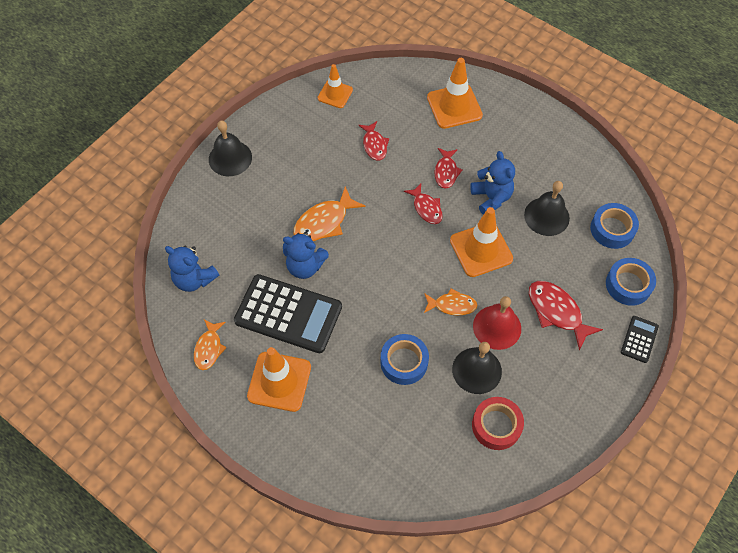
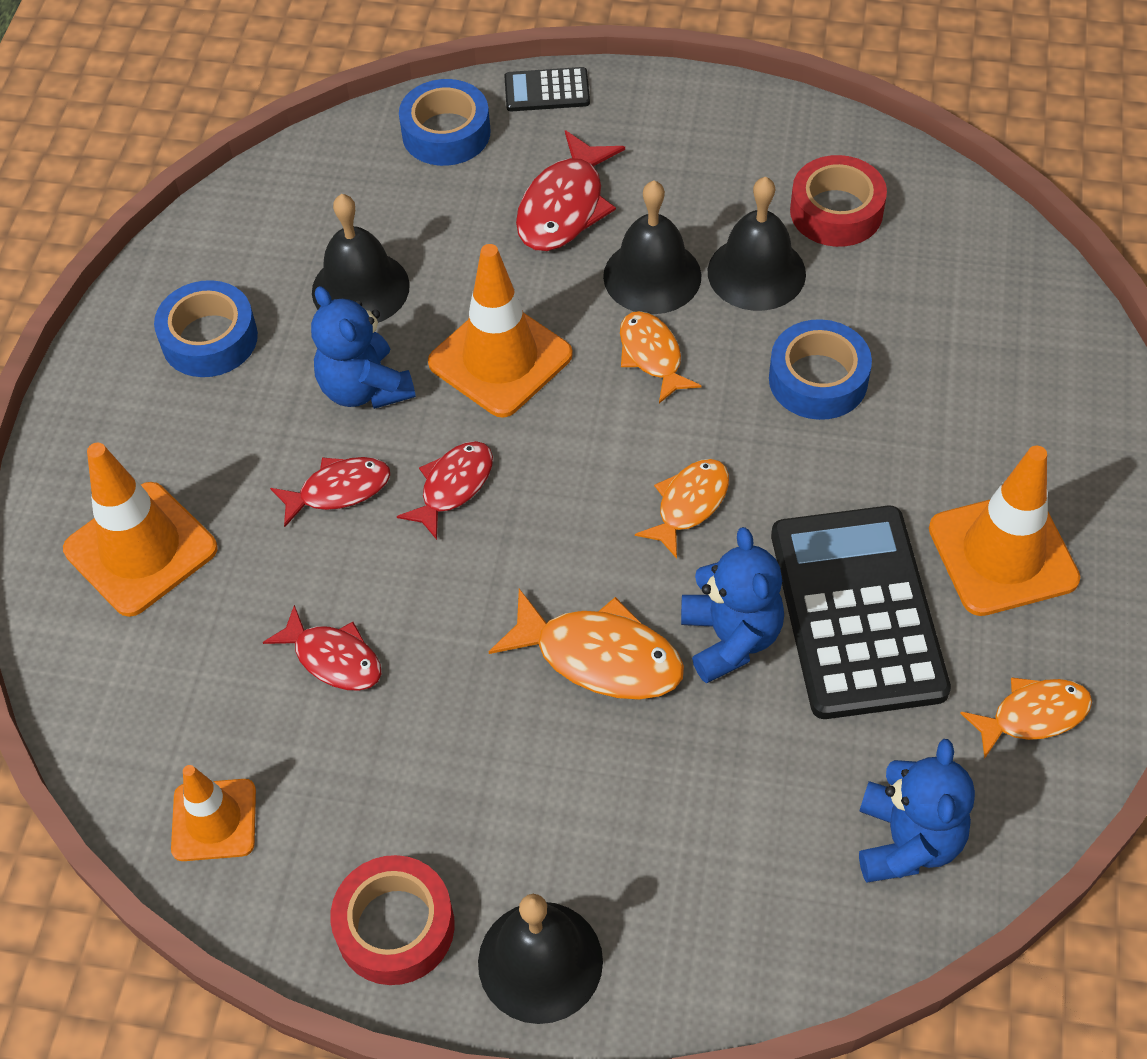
camera: 115 degrees left, 5 degrees down
red fish [358,121,389,161] -> red fish turned 75 degrees clockwise [263,605,381,691]
blue teddy bear [470,151,515,215] -> blue teddy bear turned 75 degrees counterclockwise [311,286,416,409]
red bell [473,296,521,350] -> black bell [603,180,702,314]
blue tape [590,203,639,249] -> blue tape moved to [154,280,258,377]
none -> red tape [330,855,455,985]
none -> orange fish [635,459,729,559]

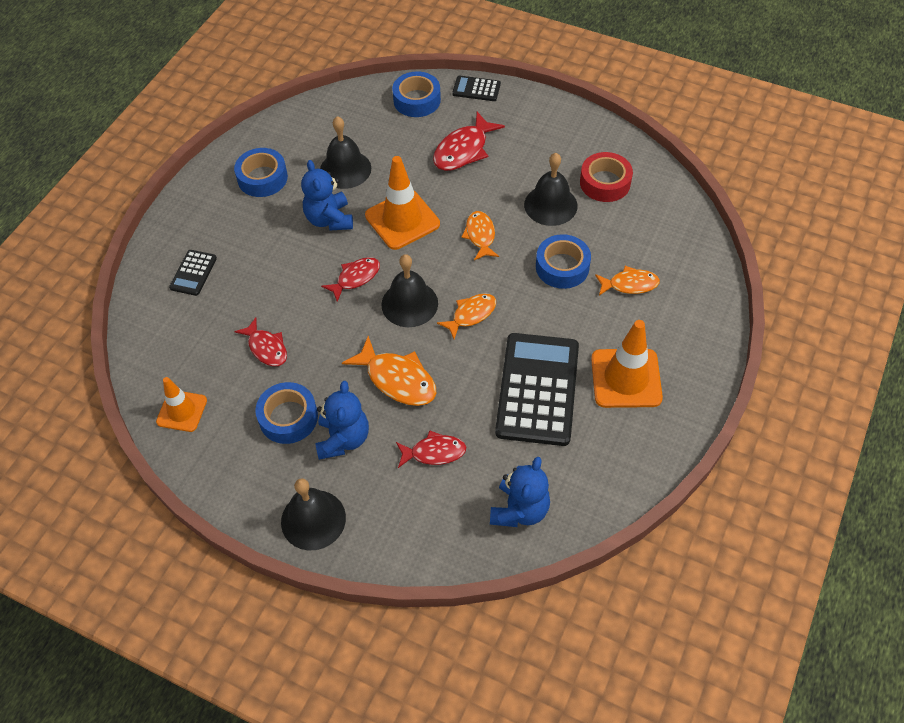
camera: 15 degrees right, 0 degrees up
orange traffic cone [63,443,218,617] -> black calculator [169,250,217,296]
red fish [270,457,390,527] -> red fish moved to [396,431,466,468]
red tape [330,855,455,985] -> none
black bell [603,180,702,314] -> black bell moved to [381,254,438,327]
blue teddy bear [681,527,784,683] -> blue teddy bear moved to [315,381,369,460]
orange fish [960,677,1092,758] -> orange fish moved to [595,266,660,295]
none -> blue tape [255,382,318,444]

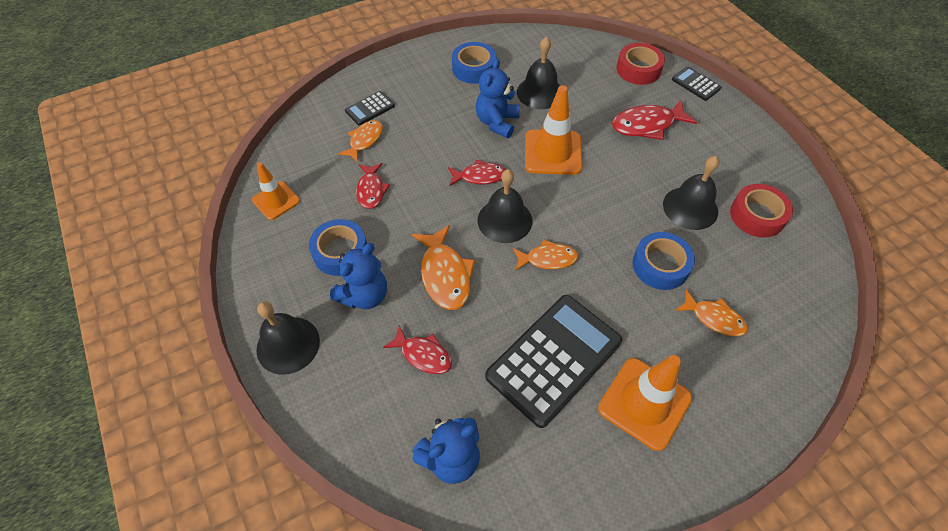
camera: 35 degrees right, 0 degrees up
blue tape [392,71,441,117] -> red tape [617,43,665,85]
orange fish [461,211,499,260] -> orange fish moved to [338,120,383,162]

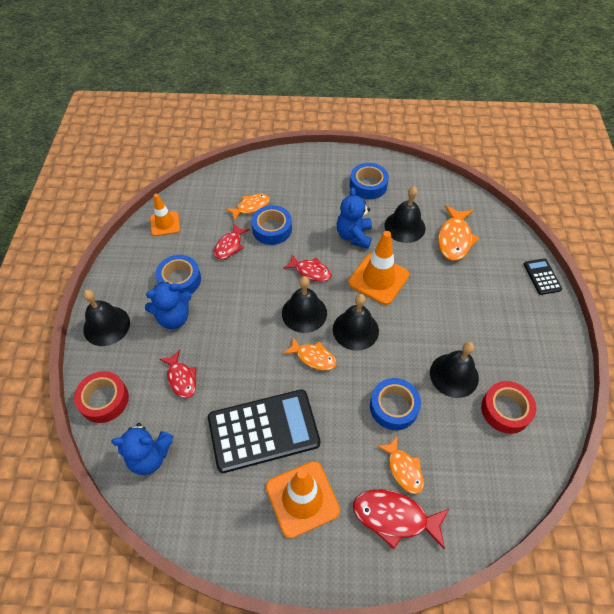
camera: 30 degrees right, 0 degrees up
black calculator [345,91,395,126] -> none
orange fish [412,225,475,310] -> orange fish moved to [438,205,479,261]
blue teddy bear [476,58,520,138] -> blue teddy bear turned 45 degrees counterclockwise [336,188,372,249]
red fish [612,100,698,140] -> red fish moved to [353,489,449,549]
red tape [617,43,665,85] -> red tape moved to [74,371,129,423]
none -> blue tape [251,205,292,245]
none -> black bell [333,294,379,351]

